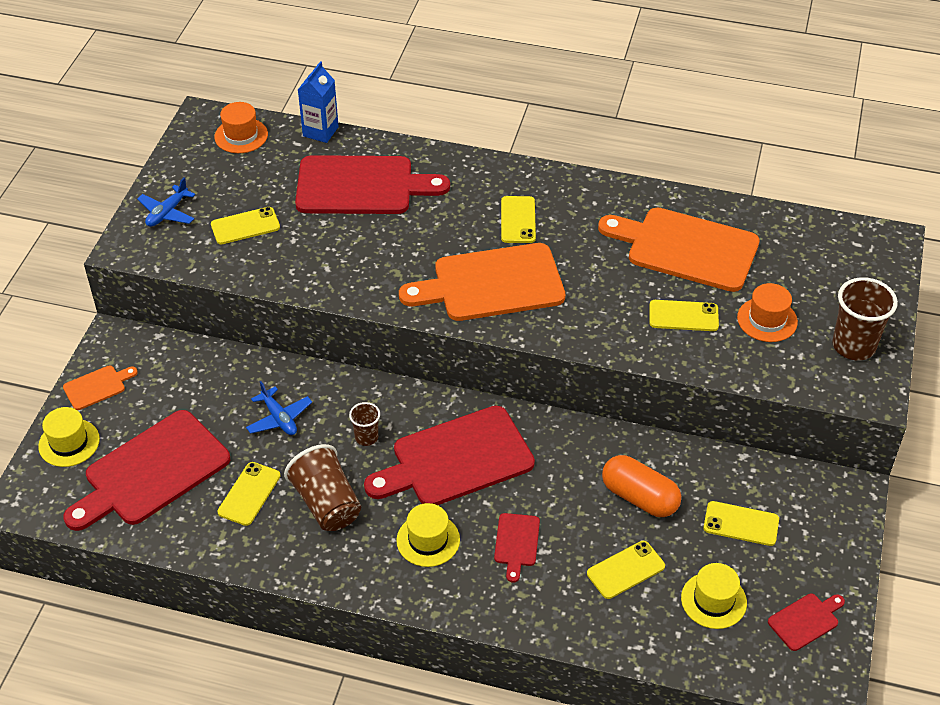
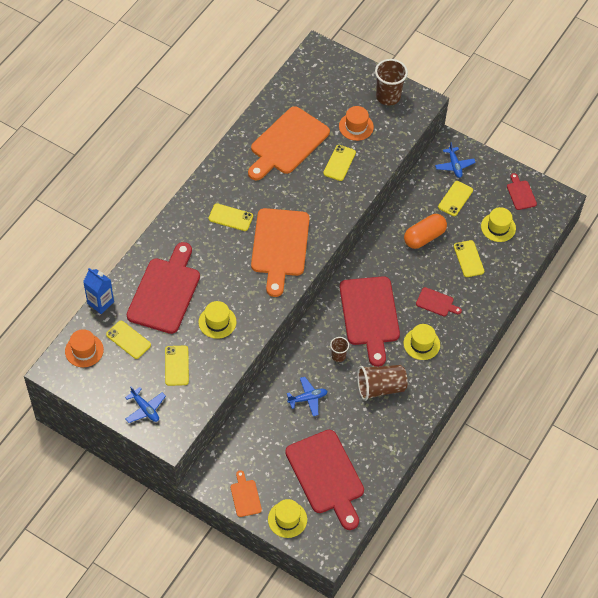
camera: 75 degrees left, 10 degrees up
yellow phone [218,462,280,526] -> yellow phone moved to [106,321,151,359]
none -> yellow hat [198,301,237,339]
none -> blue plane [435,142,476,178]

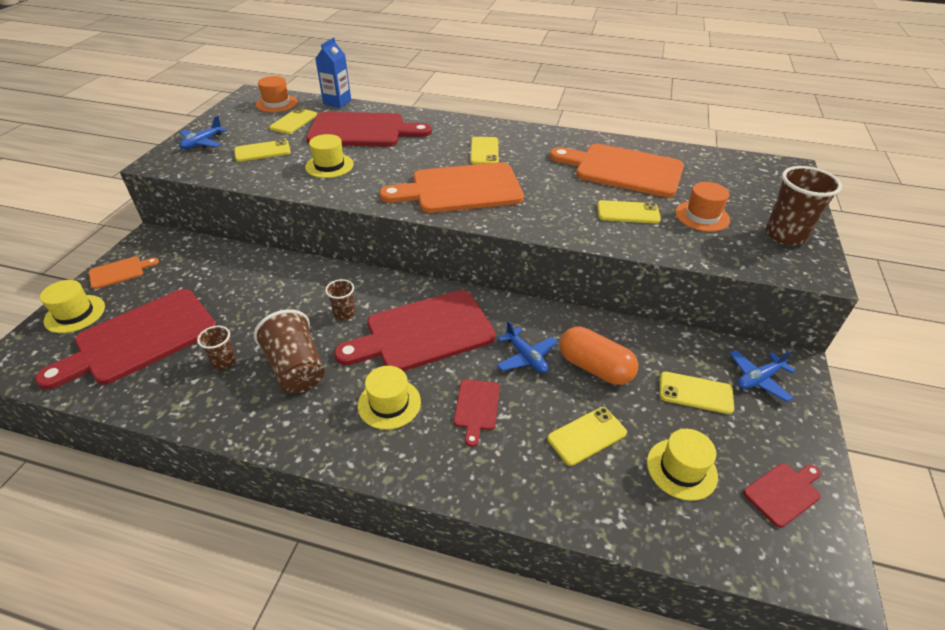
camera: 75 degrees right, 15 degrees down
blue plane [287,377,328,416] -> blue plane moved to [497,320,557,373]
none -> brown cup [197,326,236,370]

